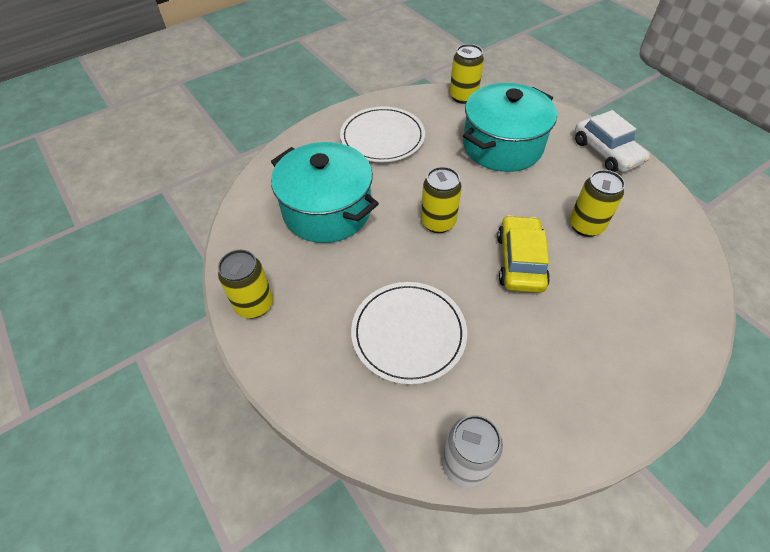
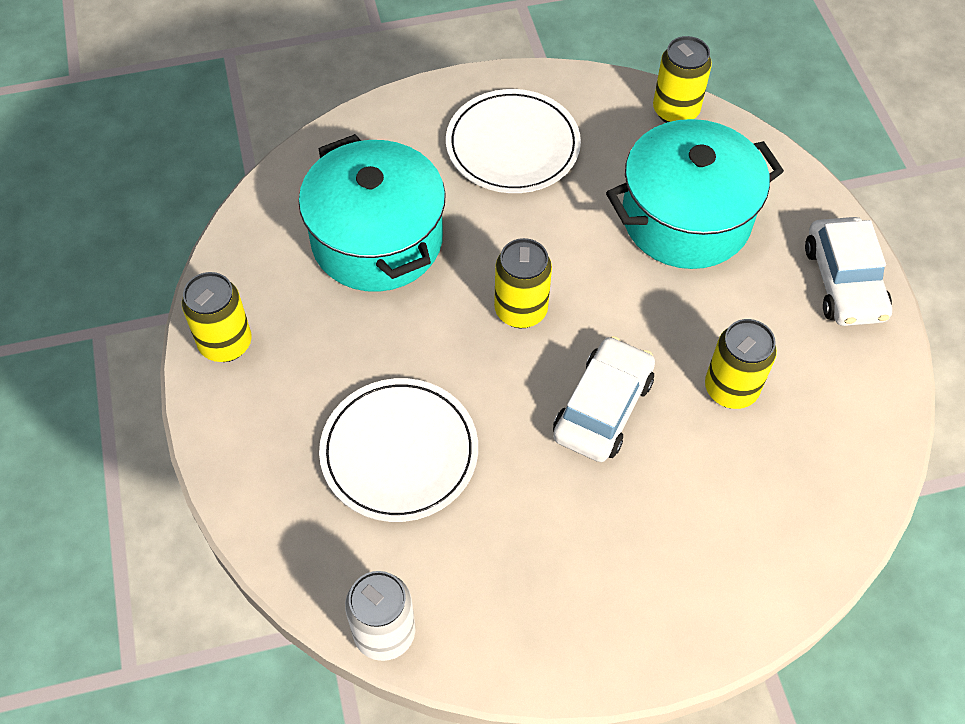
camera: 20 degrees right, 5 degrees up
yellow car [497,215,550,293] -> white car [553,336,655,462]

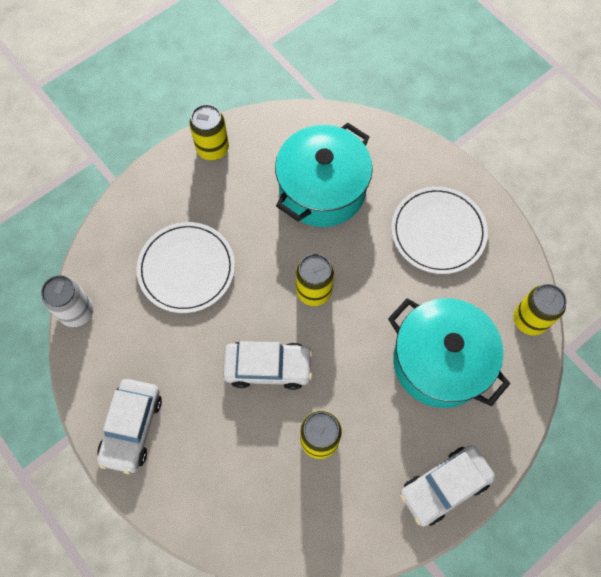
camera: 65 degrees right, 10 degrees up
none -> white car [97,379,162,474]

